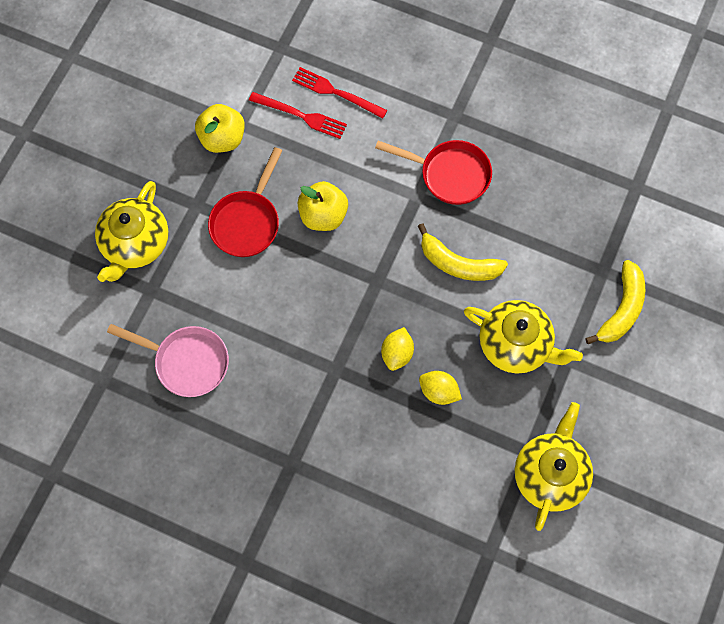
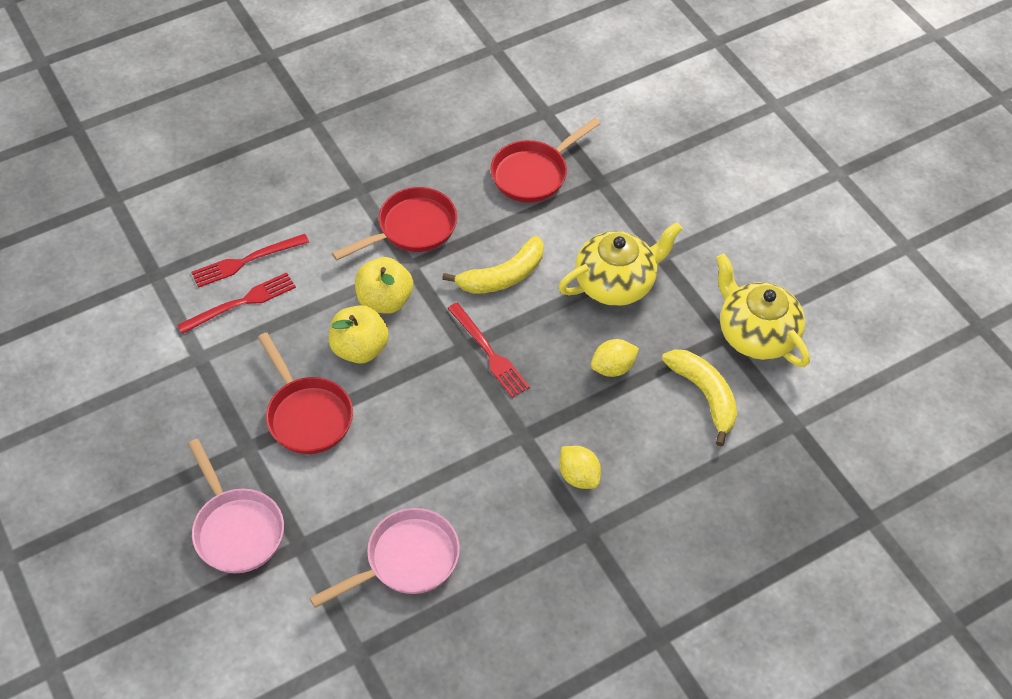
camera: 55 degrees left, 15 degrees down
yellow teapot [95,181,168,282] -> pink pan [188,439,284,573]
yellow apple [195,104,245,153] -> yellow apple moved to [355,257,413,314]
yellow lemon [381,327,414,371] -> yellow lemon moved to [559,446,601,489]
yellow banana [585,260,645,344] -> yellow banana moved to [662,349,737,446]
none -> red fork [447,303,530,398]
none -> red pan [491,118,601,203]

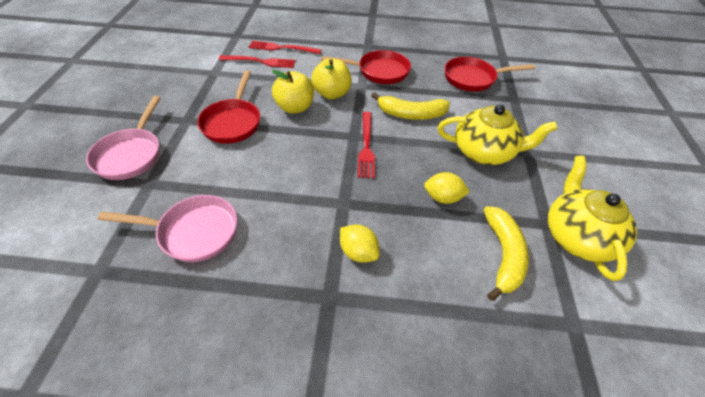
camera: 35 degrees right, 5 degrees down
yellow lemon [559,446,601,489] -> yellow lemon turned 45 degrees counterclockwise [340,224,379,263]

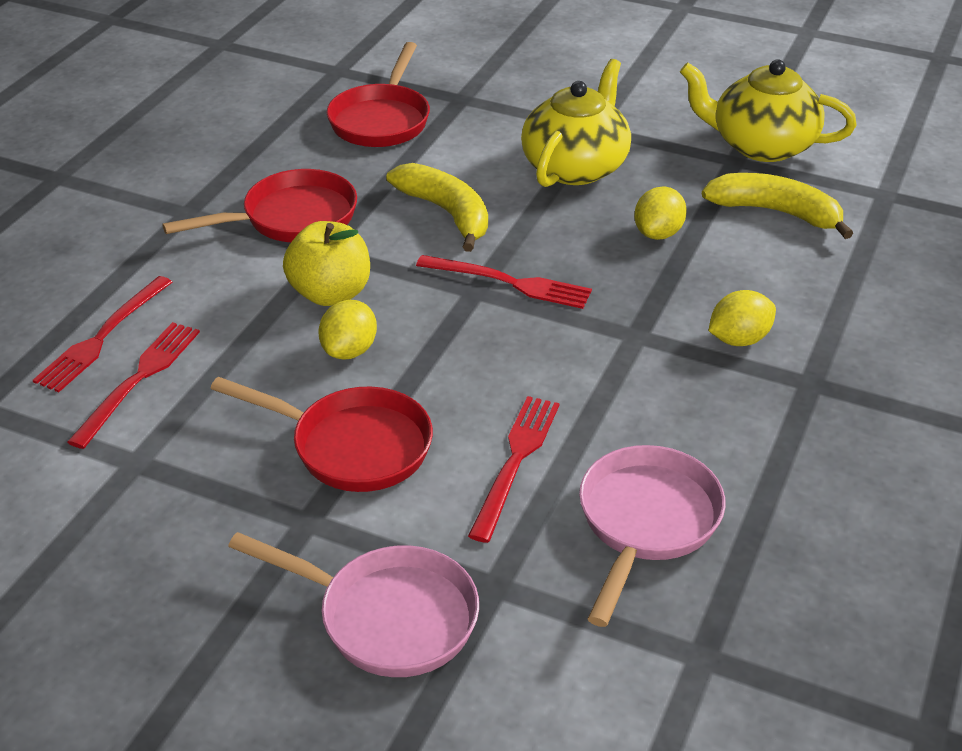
camera: 70 degrees left, 10 degrees down
yellow apple [272,70,314,114] -> yellow lemon [318,300,377,359]
red pan [321,50,411,84] -> red pan turned 45 degrees clockwise [162,169,357,242]
yellow banana [371,92,450,120] -> yellow banana turned 60 degrees counterclockwise [387,163,488,252]
none -> red fork [468,396,559,543]

